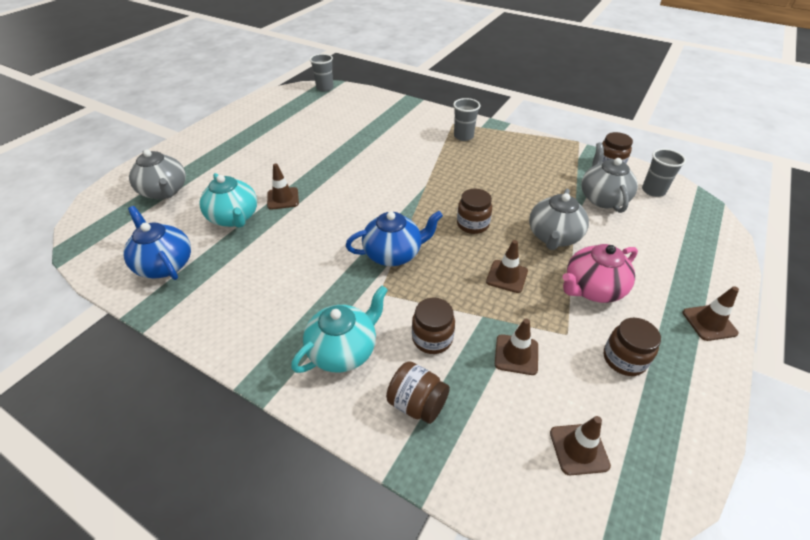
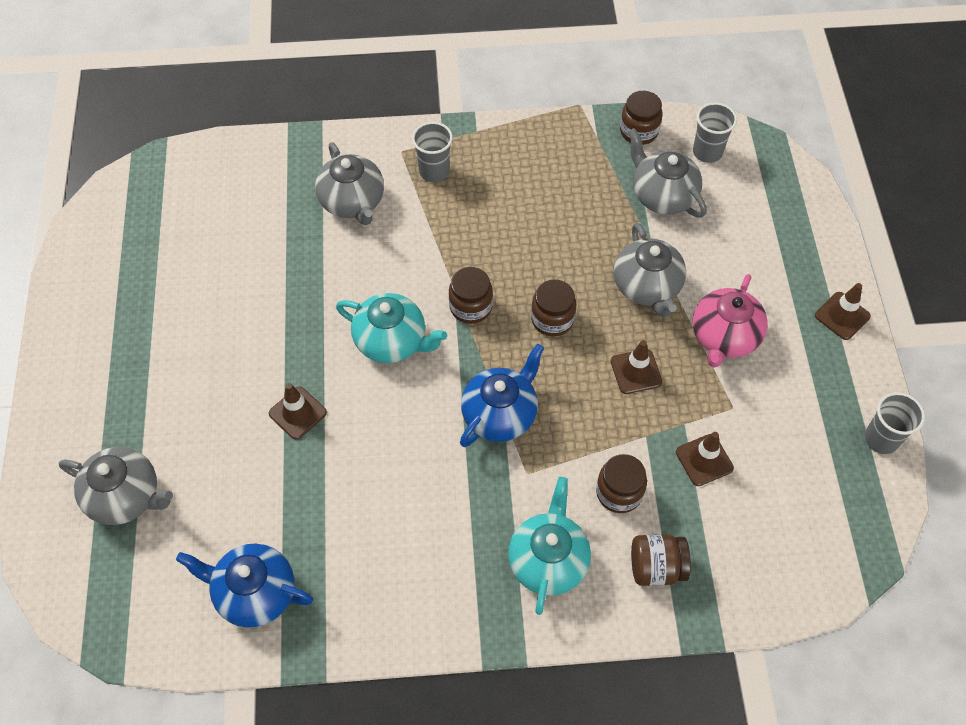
camera: 35 degrees left, 15 degrees up
turquoise teapot [199,173,257,228] -> turquoise teapot moved to [336,293,447,363]
grey cup [310,54,333,91] -> grey cup moved to [865,392,925,454]
brown traffic cone [550,416,611,475] -> none
brown jar [604,317,661,376] -> brown jar moved to [449,267,493,324]
none -> grey teapot [315,142,384,225]

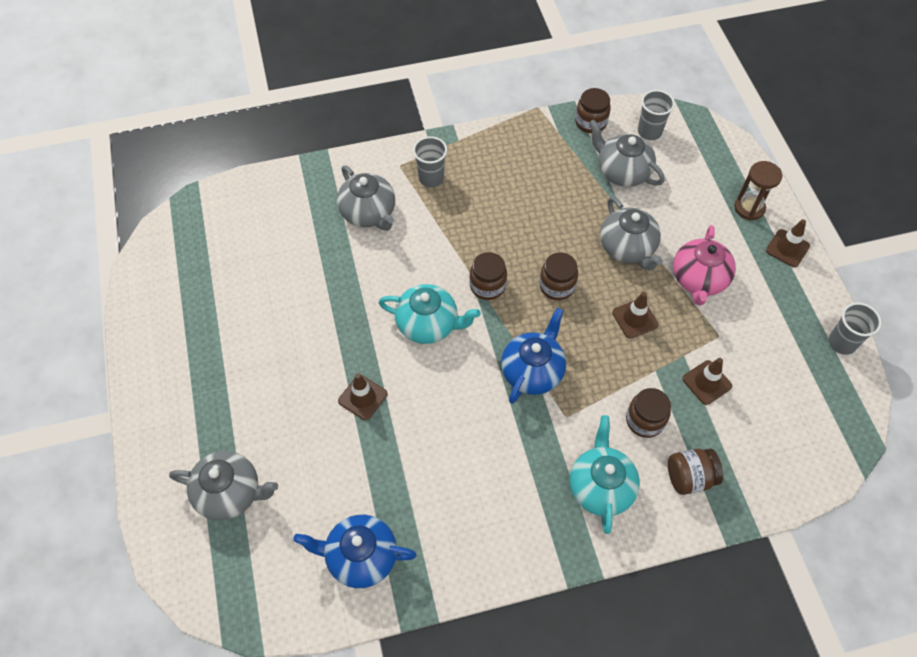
camera: 10 degrees left, 0 degrees up
none -> brown hourglass [734,161,782,220]

